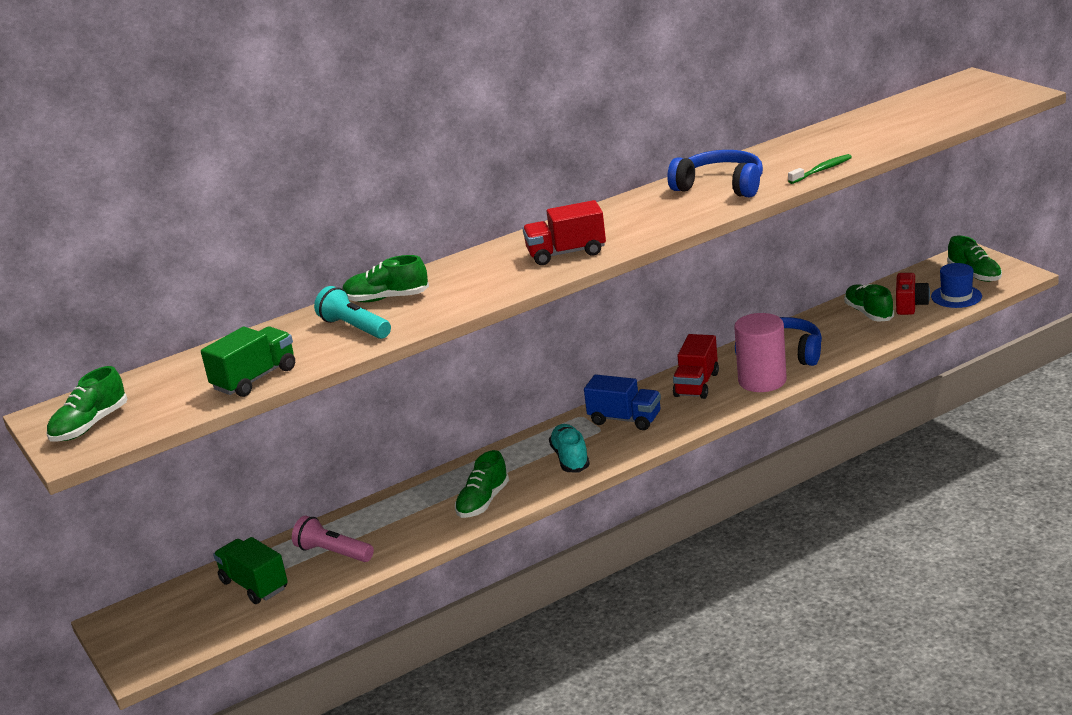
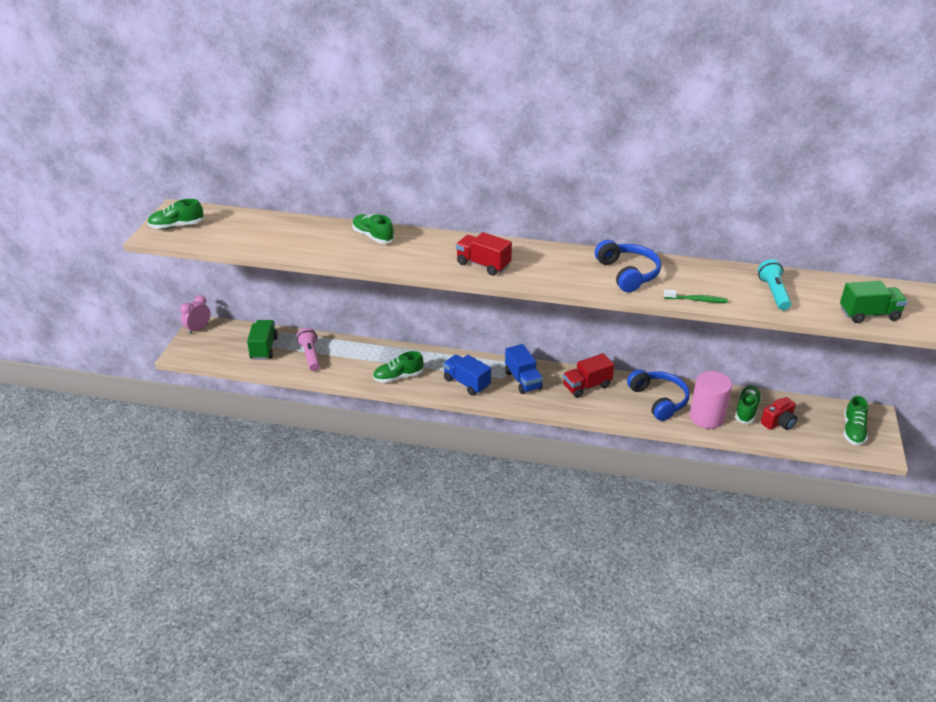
camera: 40 degrees right, 10 degrees up
green truck [201,327,295,397] -> green truck moved to [840,281,908,323]
turquoise flashlight [314,286,391,339] -> turquoise flashlight moved to [758,259,791,310]
turquoise shoe [549,424,590,473] -> blue truck [443,354,491,396]
pink cylinder [734,313,787,392] -> pink cylinder moved to [689,371,732,429]
blue hat [931,263,982,308] -> none
none -> pink clock [180,295,211,334]

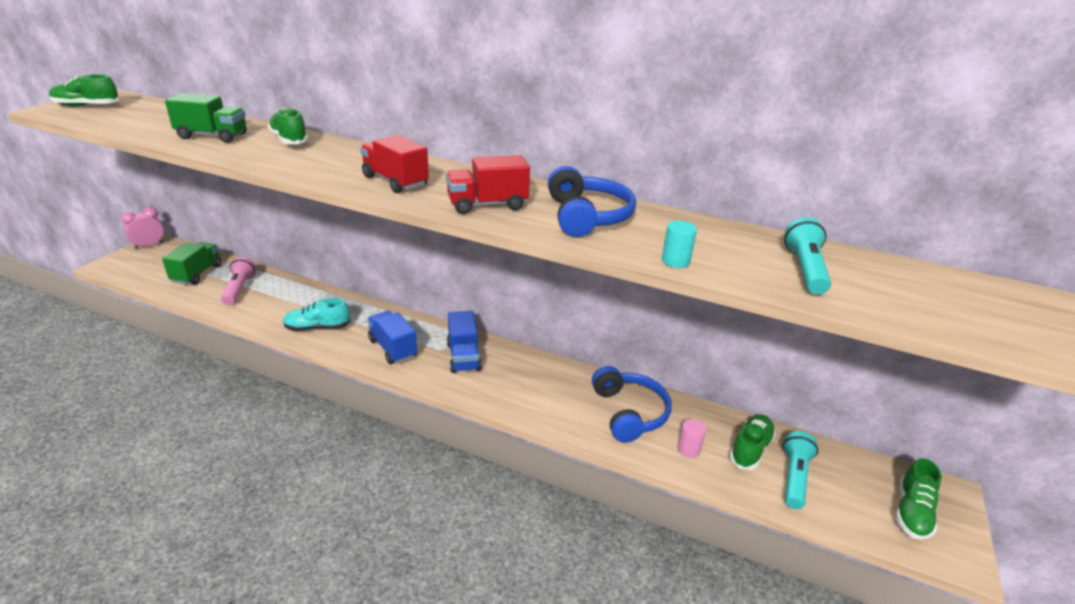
camera: 10 degrees right, 5 degrees down
green shoe [373,351,424,383] -> turquoise shoe [283,298,351,331]
red truck [563,353,614,398] -> red truck moved to [446,155,530,214]
green toothbrush [664,289,728,303] -> turquoise cylinder [662,221,697,268]
pink cylinder [689,371,732,429] -> pink cylinder [677,419,706,458], size x0.46
red camera [761,397,797,430] -> turquoise flashlight [783,431,818,509]
green truck [840,281,908,323] -> green truck moved to [165,93,246,143]

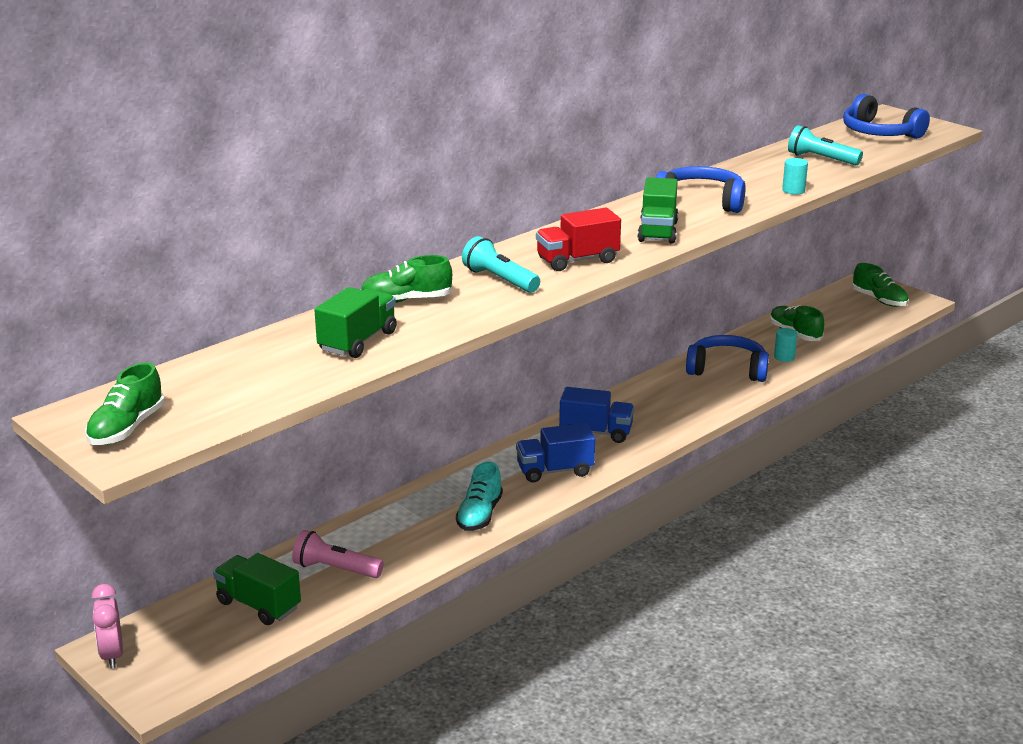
camera: 65 degrees left, 5 degrees down
red truck [446,155,530,214] -> green truck [638,177,678,244]
pink cylinder [677,419,706,458] -> turquoise cylinder [774,328,797,362]
turquoise flashlight [783,431,818,509] -> turquoise flashlight moved to [462,236,540,293]
none -> blue headphones [843,94,930,139]

